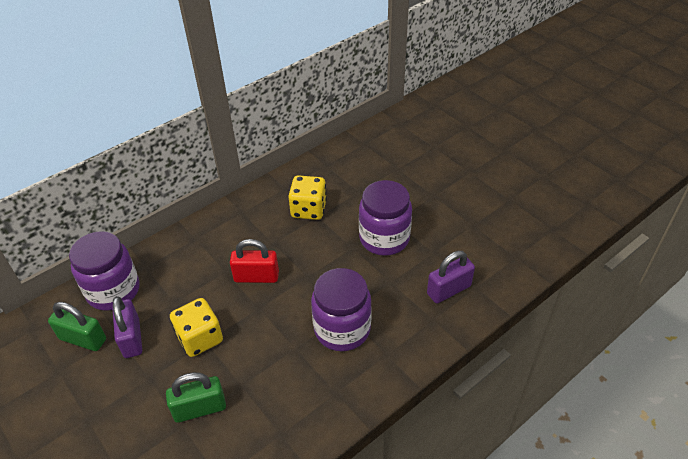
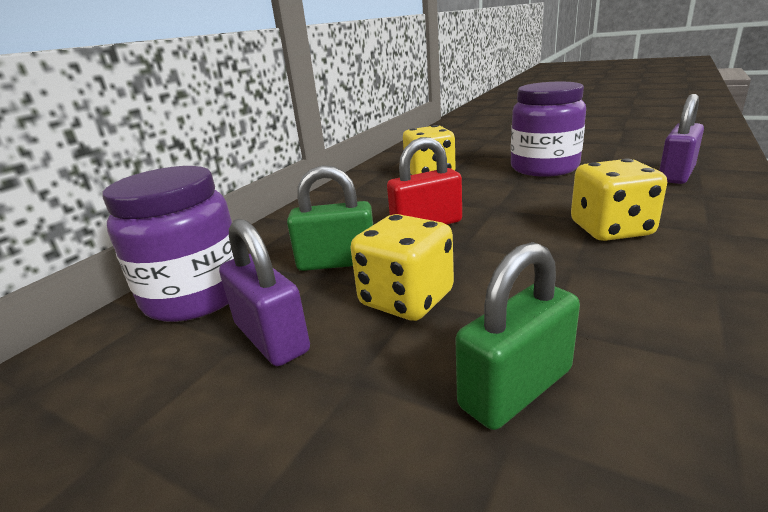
camera: 20 degrees left, 20 degrees down
green padlock [48,302,106,351] -> green padlock moved to [287,165,373,271]
purple jar [311,268,372,351] -> yellow dice [571,159,667,241]

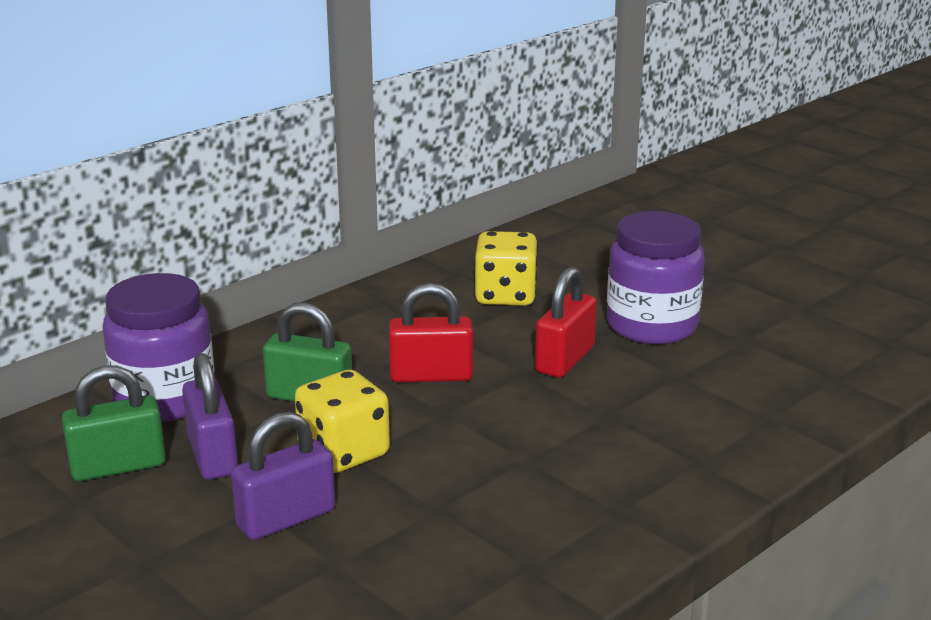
camera: 15 degrees right, 0 degrees up
green padlock [455,242,580,430] -> green padlock moved to [62,366,166,481]
yellow dice [571,159,667,241] -> none
purple padlock [659,94,704,184] -> purple padlock moved to [231,412,335,540]
none -> red padlock [535,267,597,378]

